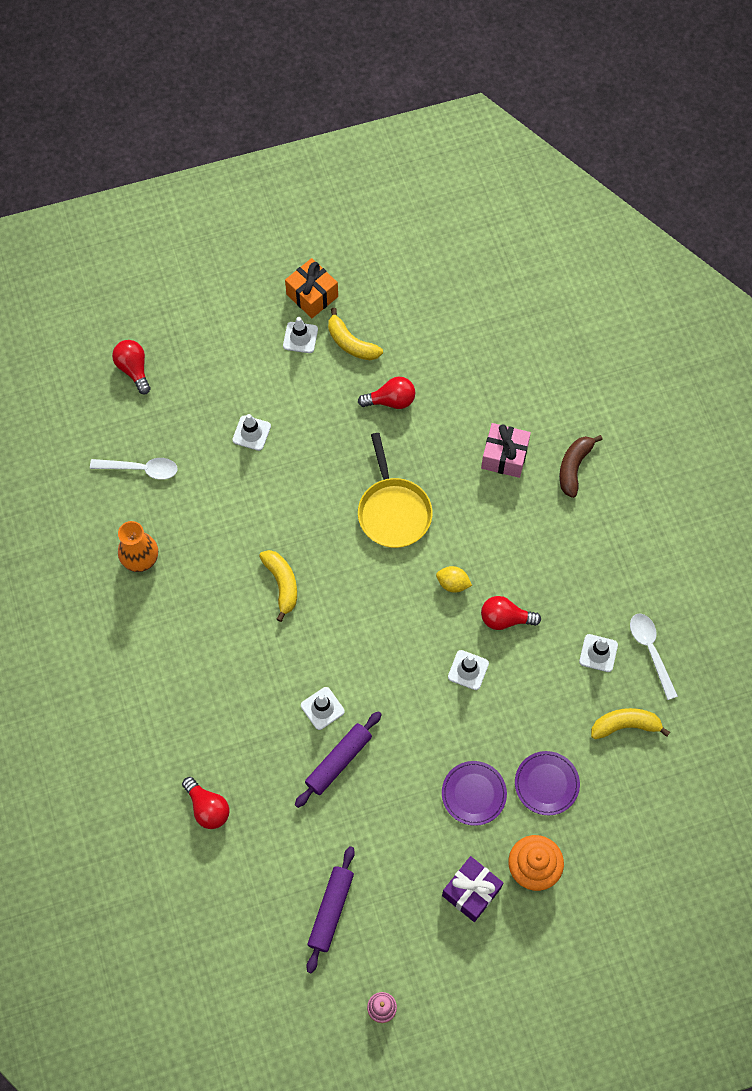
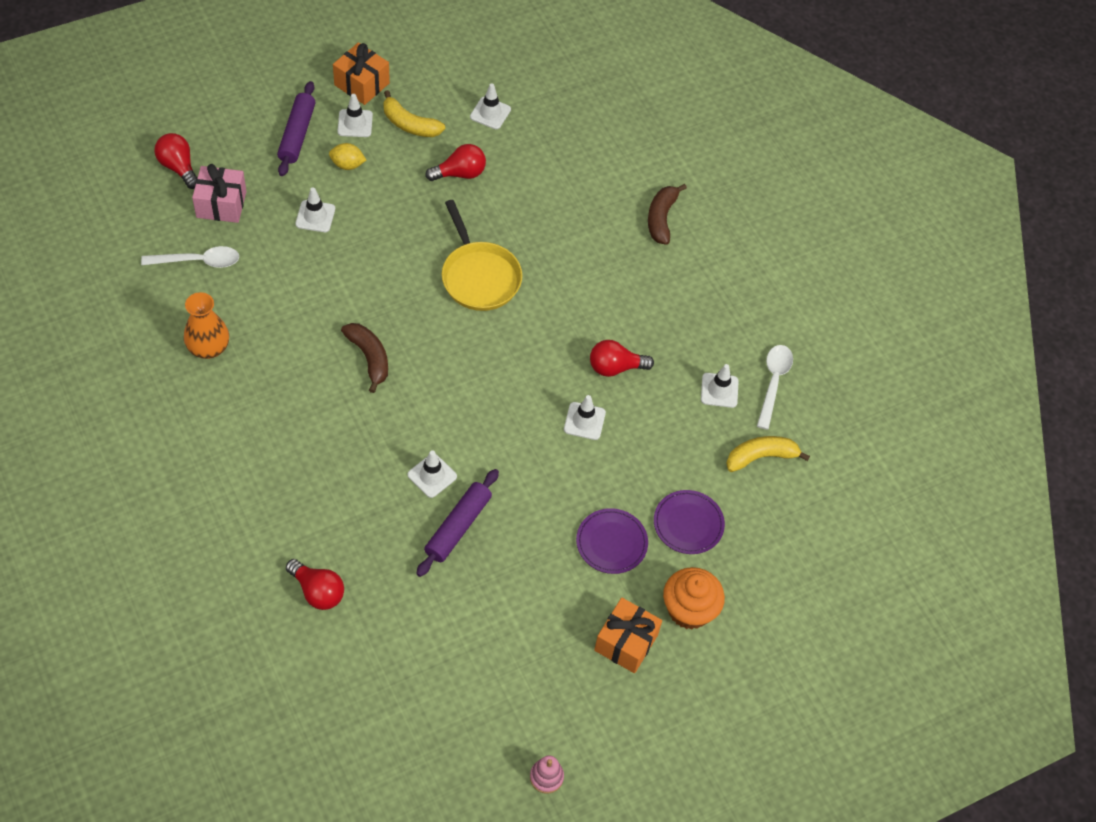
camera: 15 degrees left, 10 degrees down
yellow banana [259,550,297,622] -> brown banana [341,323,388,393]
purple rolling pin [307,846,355,974] -> purple rolling pin moved to [277,81,315,176]
yellow lemon [436,566,472,593] -> yellow lemon moved to [329,143,366,170]
purple gift [442,856,503,922] -> orange gift [594,598,662,673]
pink gift [481,423,531,478] -> pink gift moved to [192,164,247,223]
white spoon [630,614,678,700] -> white spoon turned 45 degrees clockwise [757,345,793,430]
none -> white traffic cone [470,83,511,129]

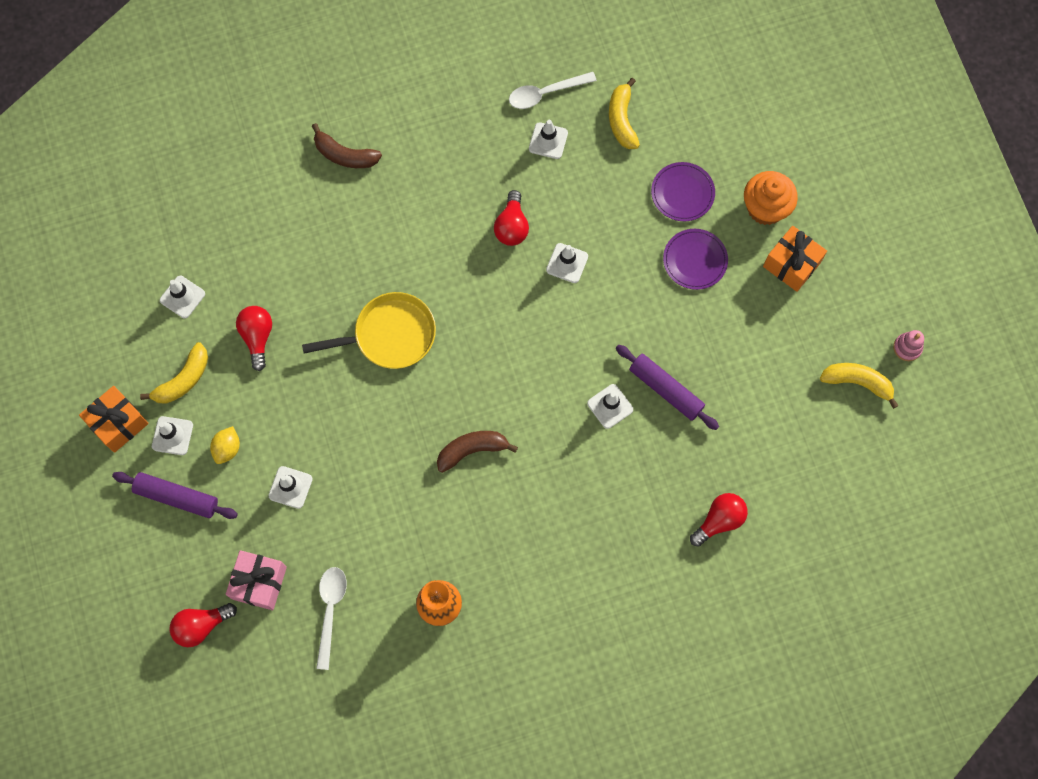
camera: 75 degrees left, 15 degrees up
white spoon [757,345,793,430] -> white spoon turned 45 degrees counterclockwise [509,72,597,109]
none -> yellow banana [820,363,898,409]

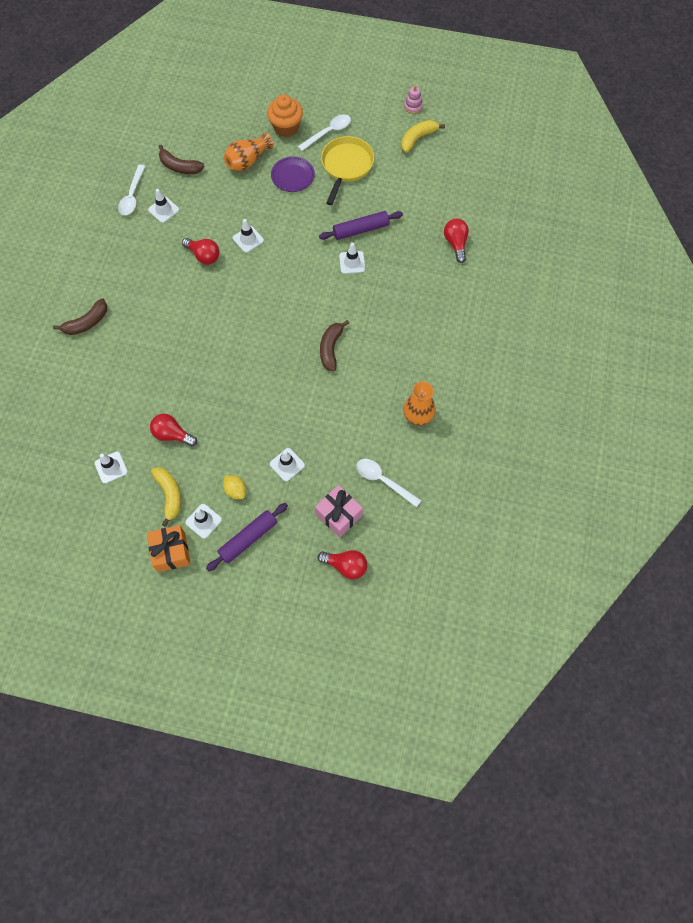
camera: 60 degrees left, 5 degrees down
red light bulb [170,603,237,647] -> red light bulb turned 75 degrees counterclockwise [318,550,367,579]
yellow pan [302,292,436,369] -> yellow pan moved to [321,136,374,205]
yellow banana [609,78,640,149] -> brown banana [158,145,205,174]
purple plate [651,162,715,221] -> orange vase [224,132,273,171]
orange gift [763,226,827,292] -> white spoon [298,114,351,151]

